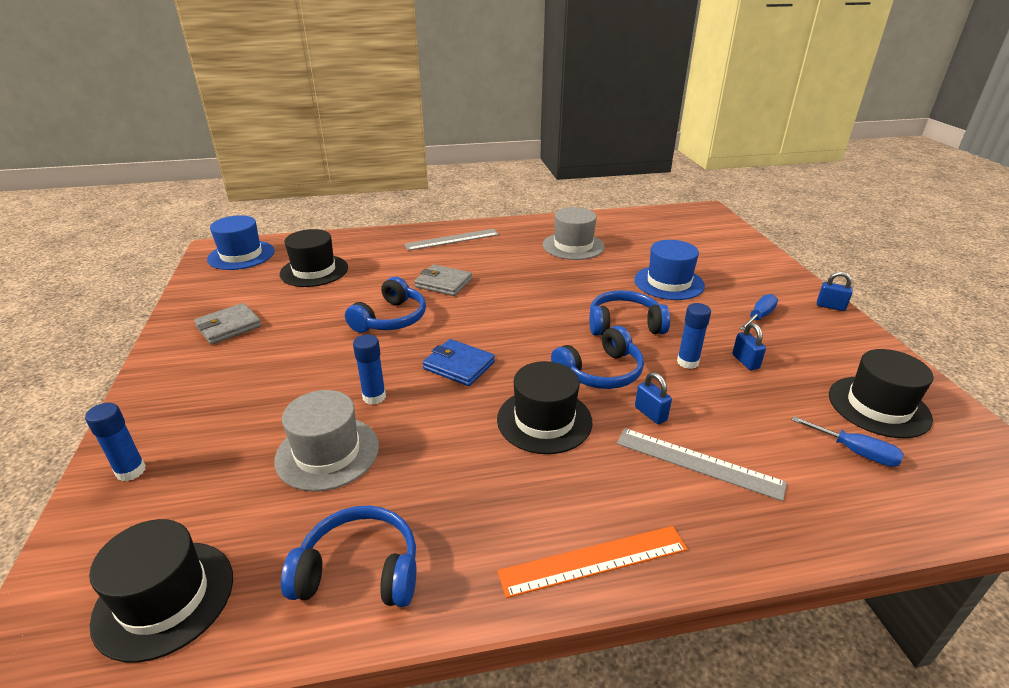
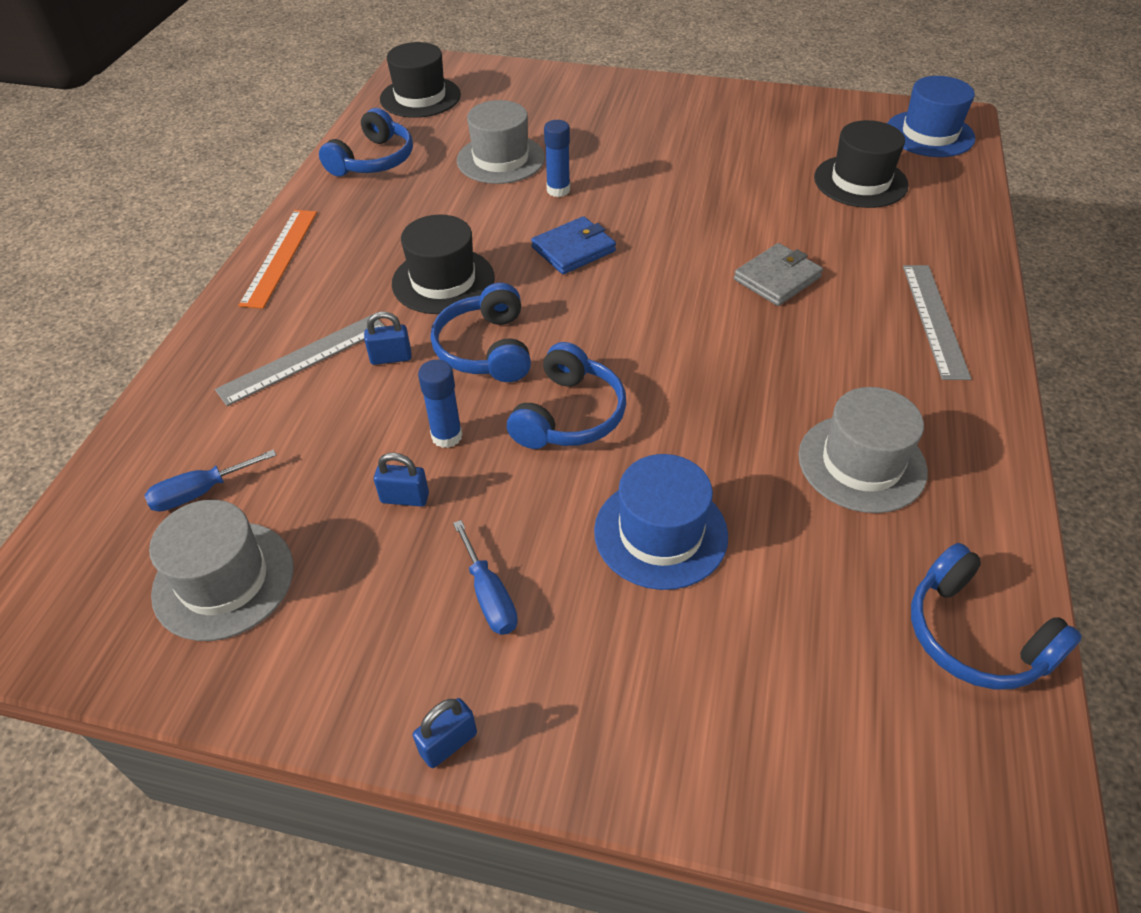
camera: 115 degrees right, 15 degrees up
blue glue stick [85,403,146,481] -> none
grey wallet [194,303,262,344] -> none
blue headphones [345,277,426,333] -> blue headphones moved to [911,543,1082,690]
black hat [829,349,934,438] -> grey hat [149,500,294,641]

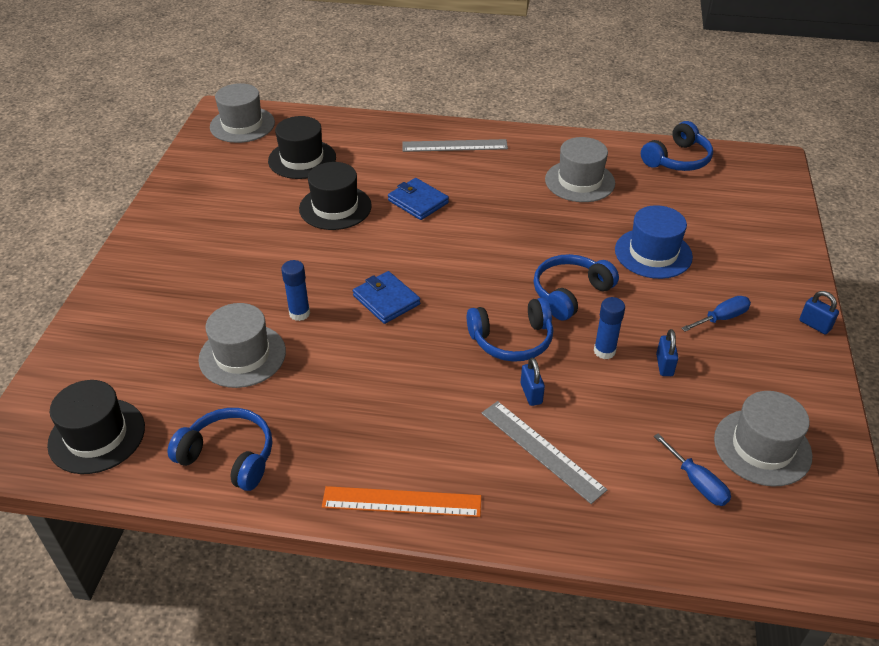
camera: 95 degrees left, 5 degrees down
black hat [392,215,495,314] -> black hat moved to [299,162,372,230]
blue headphones [507,342,626,449] -> blue headphones turned 60 degrees counterclockwise [534,254,619,320]
grey wallet [734,243,823,306] -> blue wallet [388,178,449,220]
blue hat [887,76,975,157] -> grey hat [210,83,275,143]

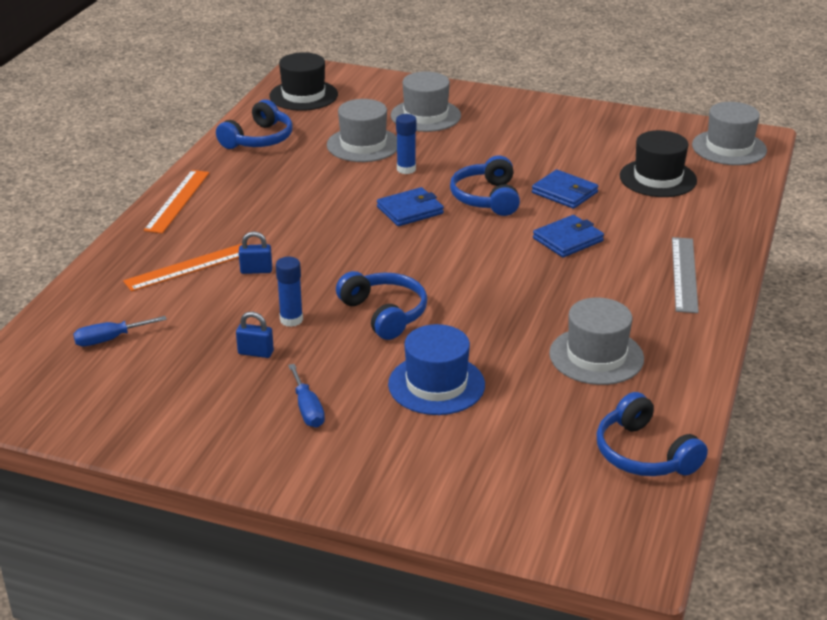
camera: 100 degrees right, 10 degrees down
black hat [299,162,372,230] -> blue wallet [532,170,599,209]
blue headphones [467,297,553,362] -> blue headphones moved to [450,155,520,216]
grey ruler [481,401,607,504] -> orange ruler [123,243,249,292]
grey hat [714,391,813,487] -> grey hat moved to [391,71,461,132]
blue padlock [799,291,839,334] -> none

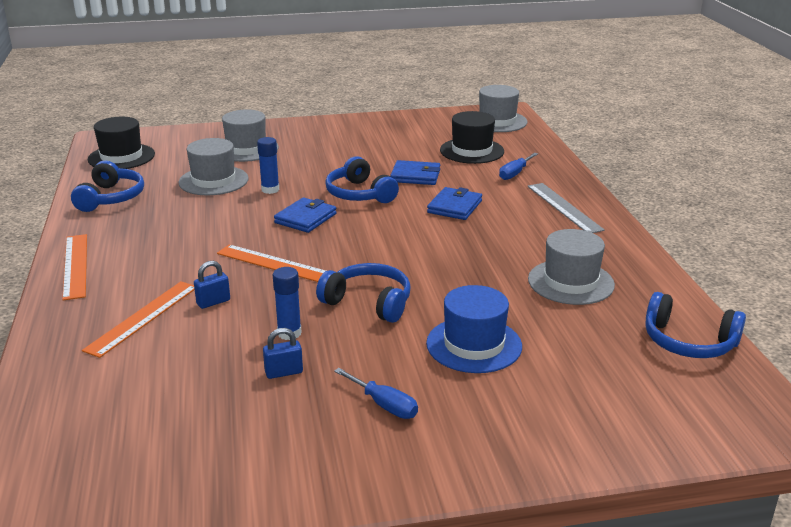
camera: 30 degrees left, 5 degrees down
blue screwdriver [73,316,167,347] -> blue screwdriver moved to [499,153,538,180]
none -> orange ruler [217,244,326,282]

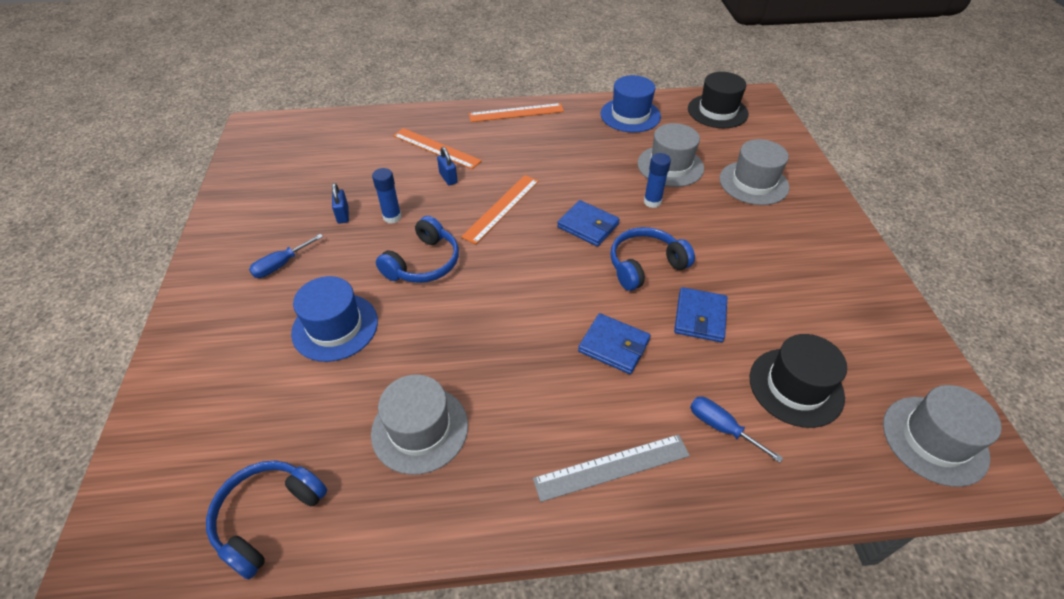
camera: 95 degrees right, 20 degrees up
blue headphones [71,161,144,212] -> blue hat [601,75,661,133]

